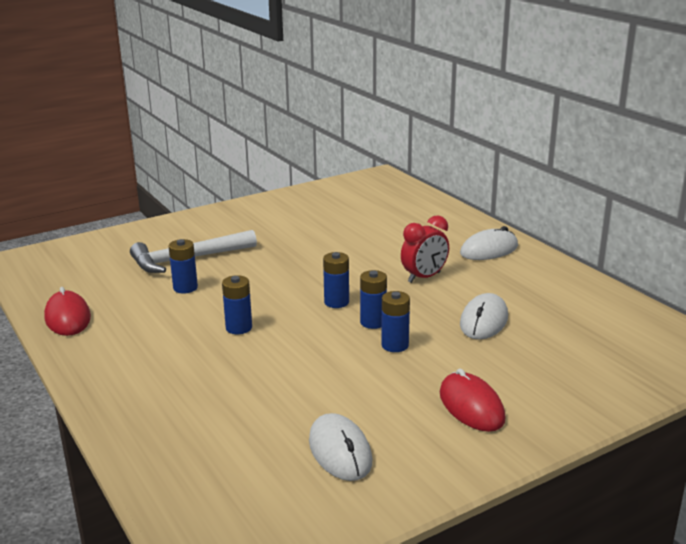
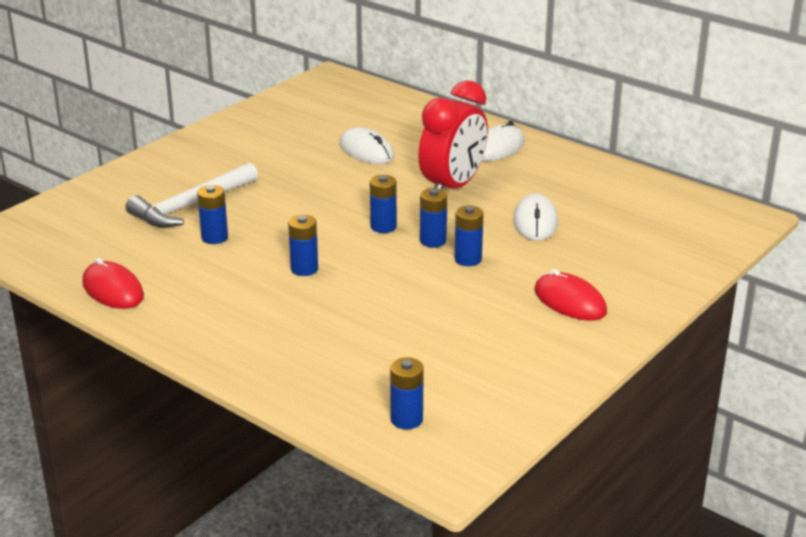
camera: 20 degrees left, 5 degrees up
white mouse [309,413,372,481] -> white mouse moved to [340,127,394,164]
red clock [401,215,449,283] -> red clock [418,80,488,190], size x1.61
none -> blue battery [390,357,424,429]

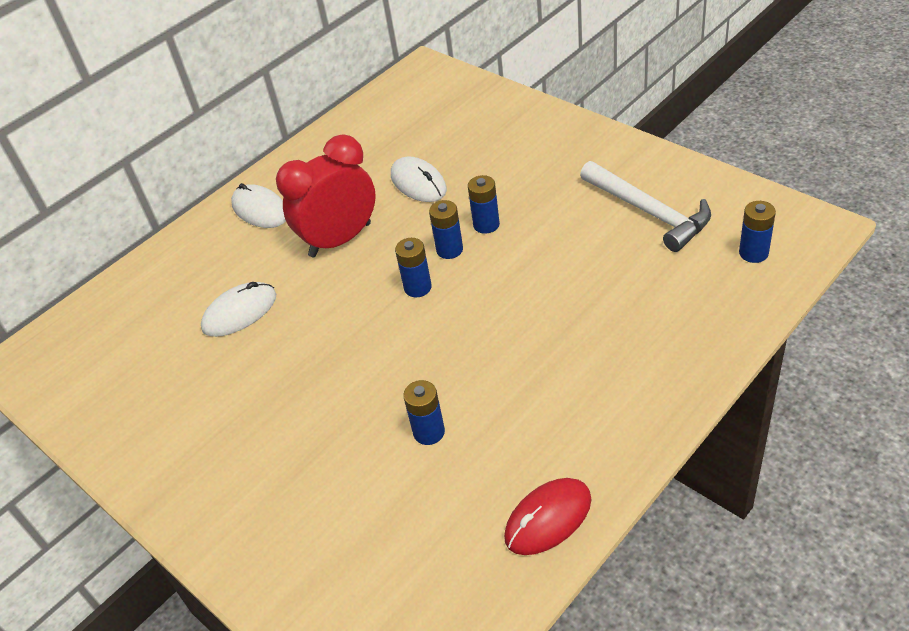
camera: 80 degrees left, 15 degrees up
white hammer [126,162,258,227] -> white hammer moved to [580,161,711,252]
blue battery [288,215,318,276] -> none
red clock [418,80,488,190] -> red clock turned 75 degrees counterclockwise [276,135,376,257]
white mouse [513,193,558,241] -> white mouse turned 45 degrees clockwise [391,156,447,202]
red mouse [534,269,607,321] -> none

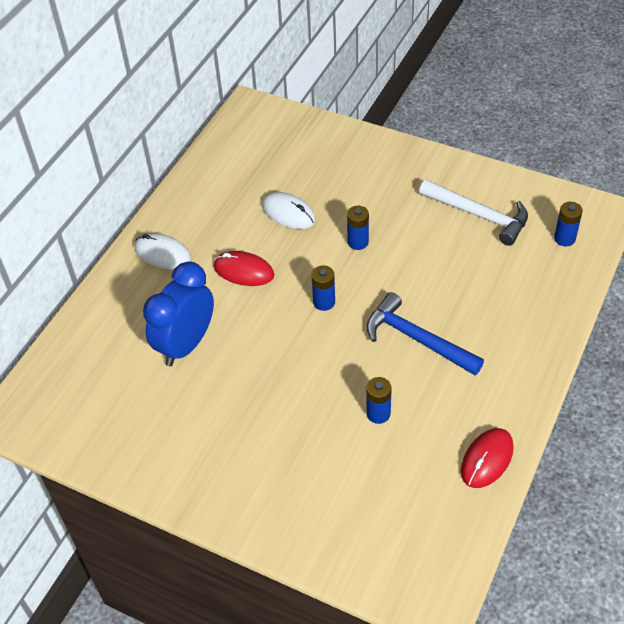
camera: 20 degrees left, 5 degrees up
white mouse [201,282,276,337] -> blue clock [143,262,214,366]
red clock [276,135,376,257] -> red mouse [214,251,274,286]
blue battery [429,200,463,259] -> none
none -> blue hammer [367,292,484,375]

